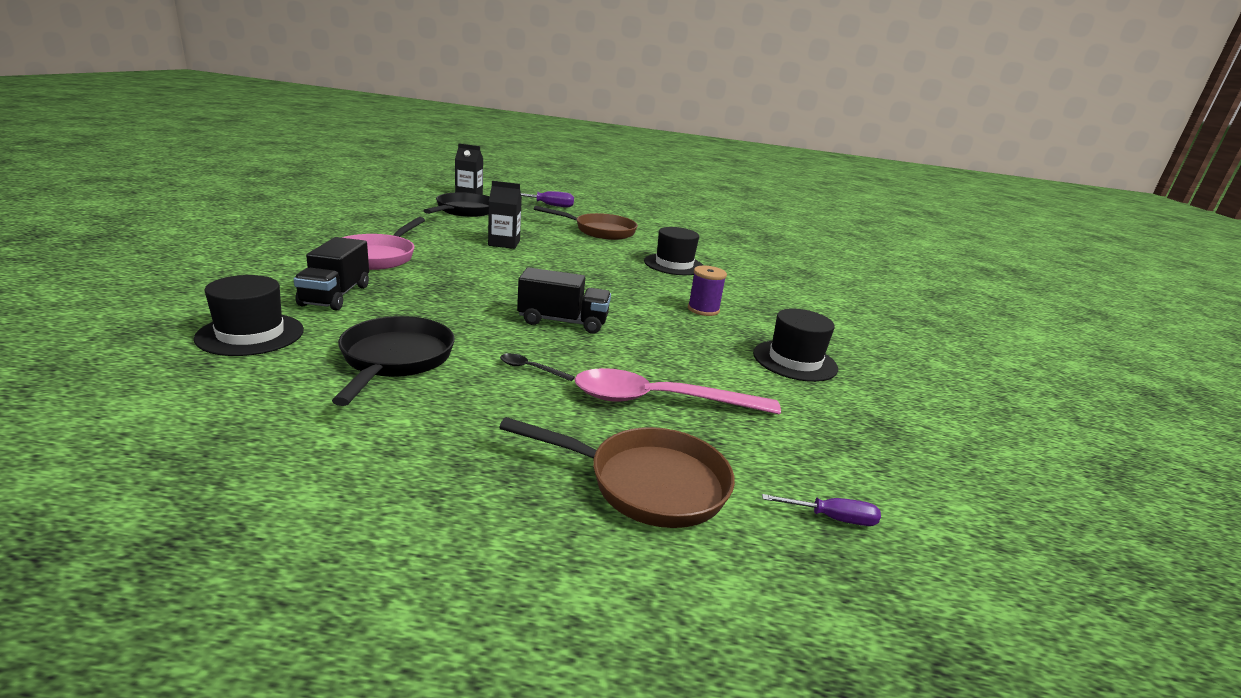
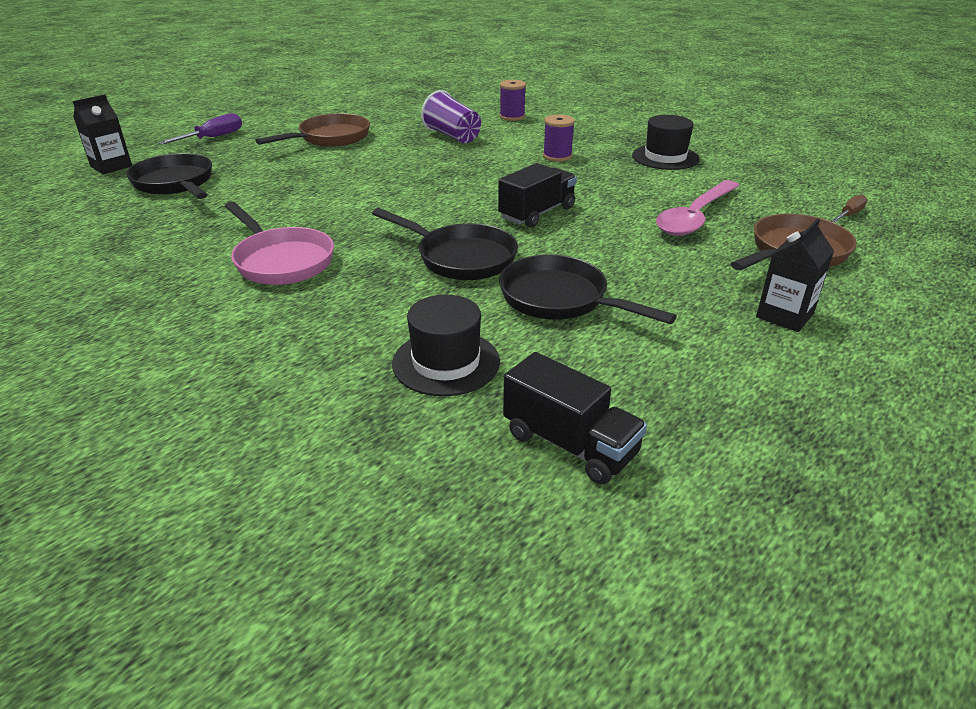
camera: 50 degrees left, 10 degrees up
black truck [293,237,369,311] -> black truck moved to [503,352,647,484]
black carton [488,181,522,249] -> black carton moved to [756,218,834,332]
black spoon [500,353,575,381] -> none
black hat [644,227,704,275] -> purple cup [421,90,481,143]
purple screwdriver [762,494,881,526] -> brown screwdriver [831,194,868,223]
none -> black pan [372,208,518,280]
none -> purple spool [499,80,526,121]

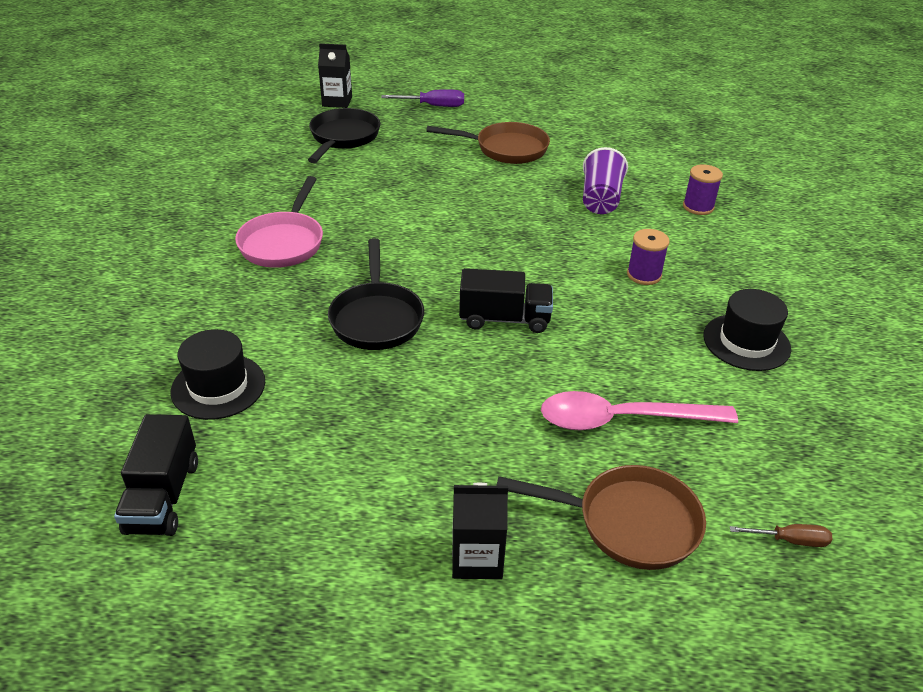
camera: 50 degrees right, 5 degrees up
black pan [499,255,677,324] -> none

